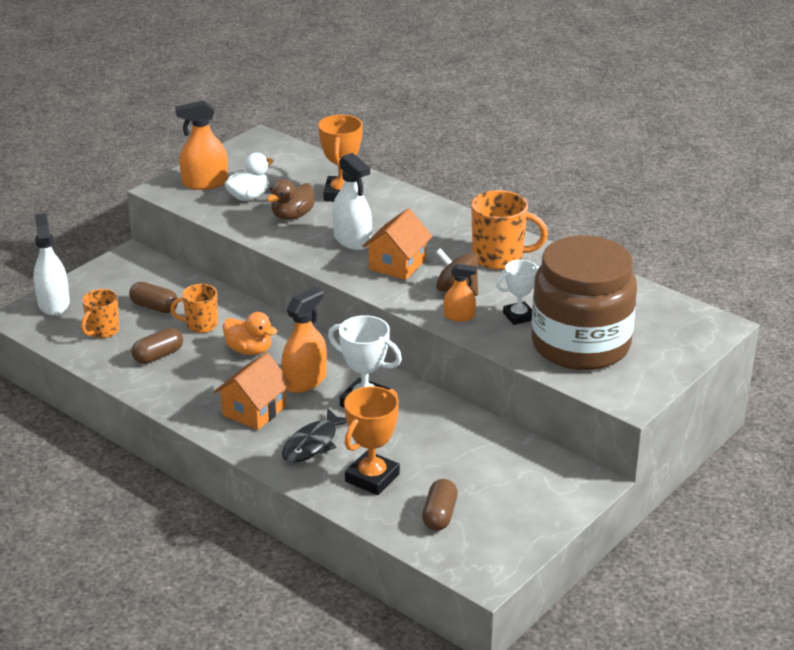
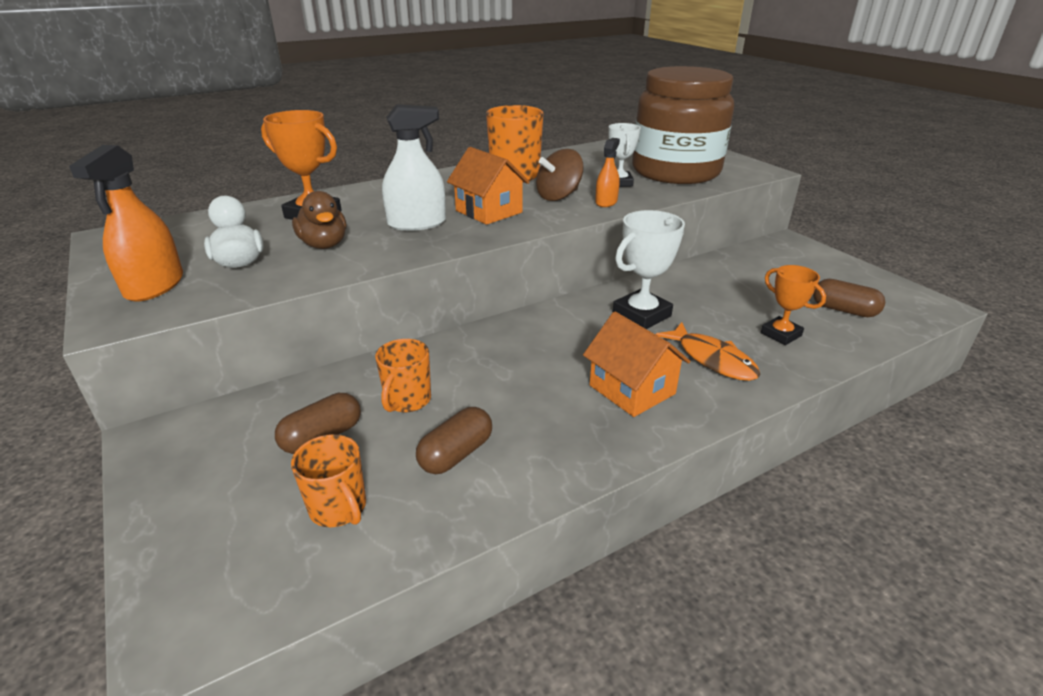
camera: 70 degrees left, 0 degrees up
white spray bottle [33,214,70,316] -> none
brown capsule [131,328,183,364] -> brown capsule turned 60 degrees clockwise [416,407,492,474]
orange duck [223,312,277,355] -> none
orange spray bottle [282,287,327,393] -> none
black fish [282,409,347,463] -> orange fish [655,322,761,381]
orange trophy [344,386,400,495] -> orange trophy [761,265,826,345], size x0.65

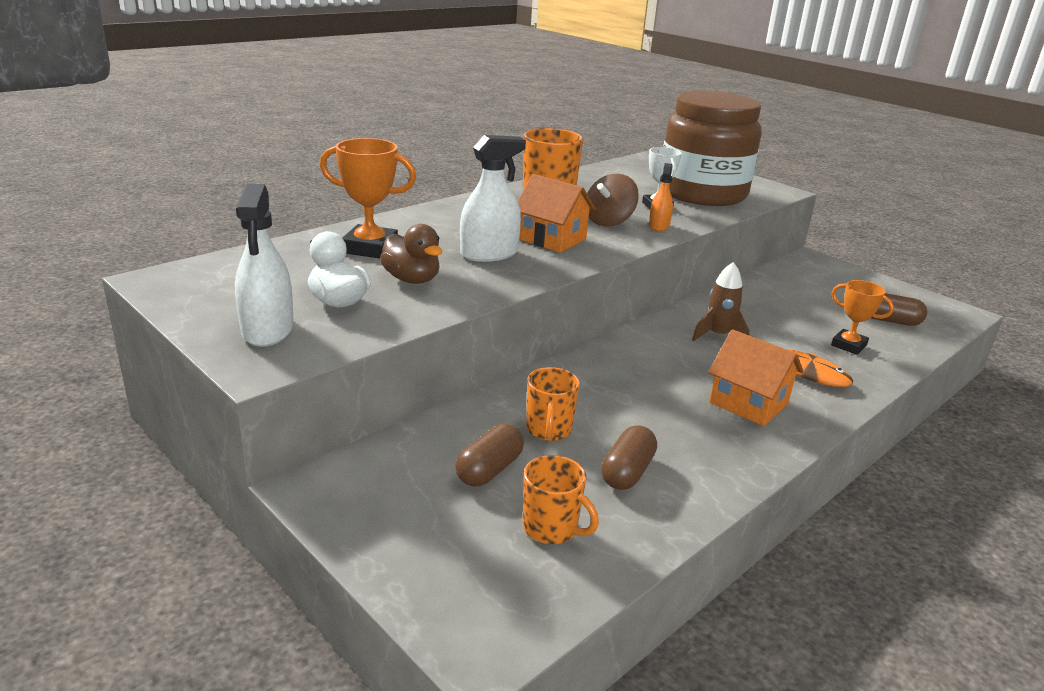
camera: 15 degrees left, 5 degrees down
orange spray bottle [69,145,183,302] -> white spray bottle [235,184,294,347]
white trophy [613,210,685,329] -> brown rocket [692,262,750,341]

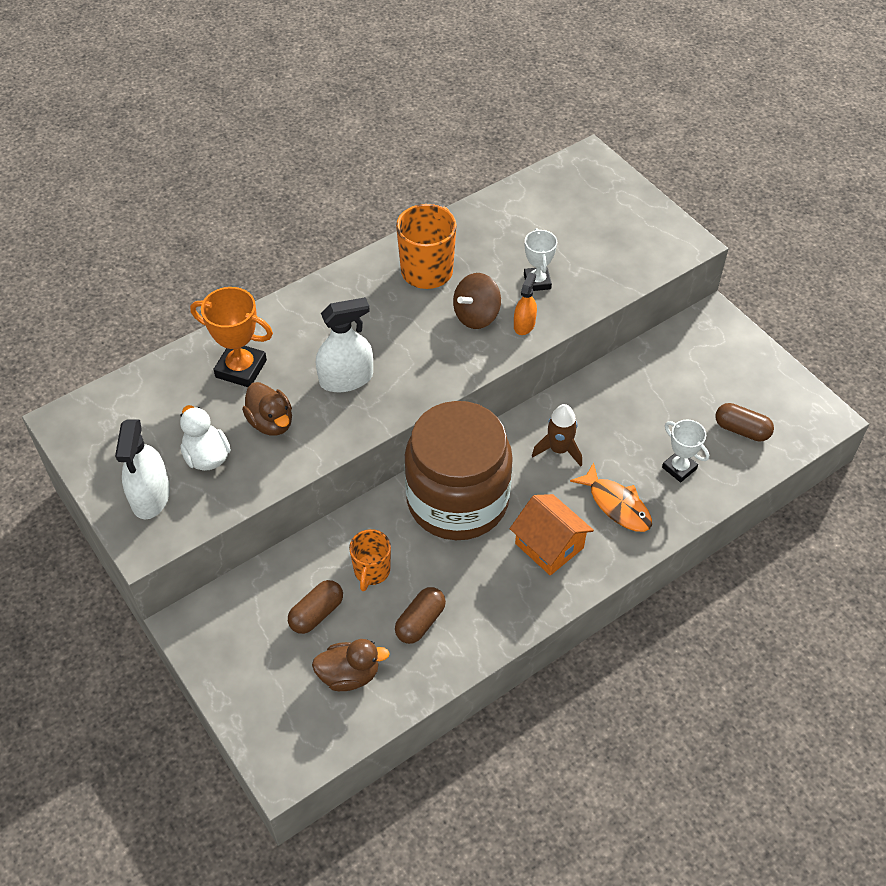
camera: 10 degrees right, 25 degrees up
orange house [518,174,596,253] -> none
orange mug [523,455,599,544] -> brown duck [312,639,390,691]
brown jar [663,91,762,206] -> brown jar moved to [404,401,513,540]
orange trophy [831,280,894,355] -> white trophy [662,420,709,482]

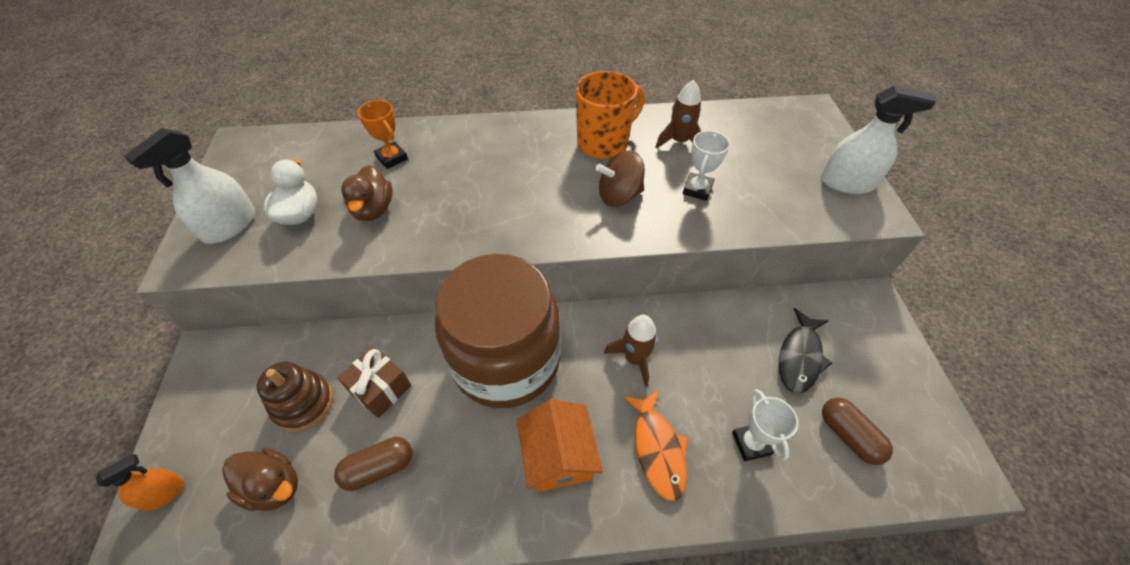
camera: 30 degrees right, 0 degrees up
orange trophy [190,287,273,387] -> orange trophy [358,100,408,169], size x0.65
brown capsule [288,580,343,634] -> brown stacking toy [257,362,333,432]
white spray bottle [316,297,373,392] -> white spray bottle moved to [821,86,936,194]
orange mug [349,529,391,591] -> brown gift [337,346,411,418]
orange spray bottle [514,272,537,335] -> orange spray bottle moved to [96,454,185,511]
none -> brown rocket [655,80,701,149]
none -> black fish [779,308,832,394]

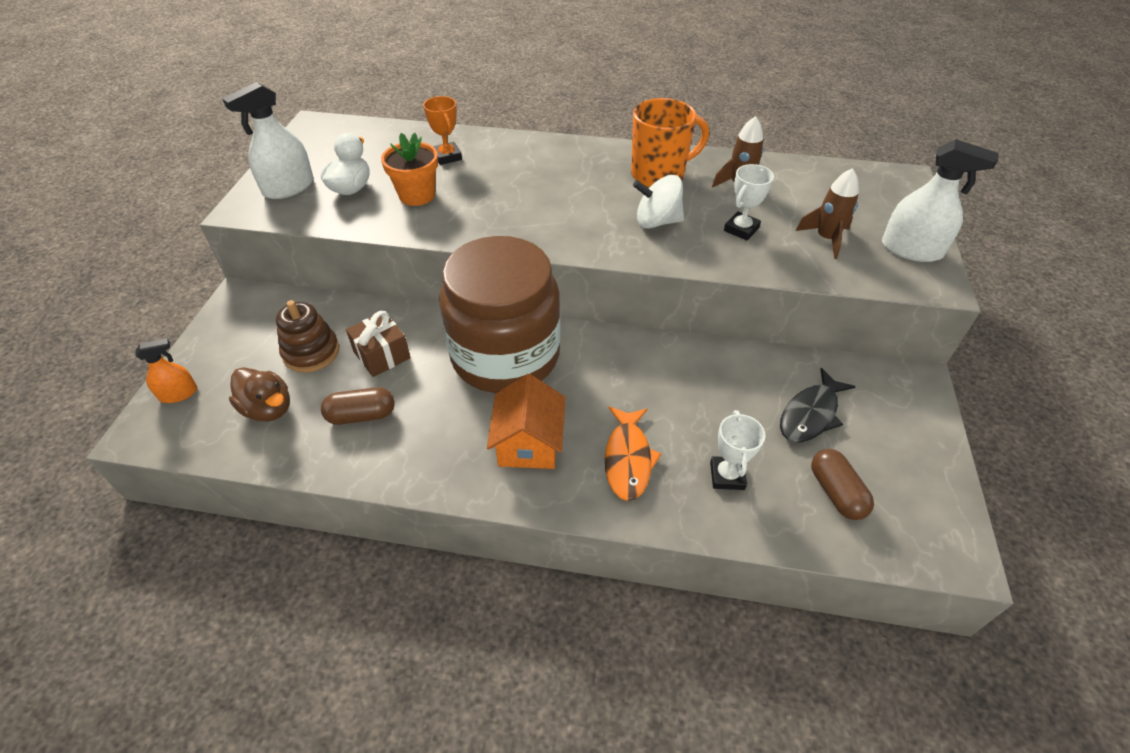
camera: 15 degrees right, 5 degrees down
brown duck [341,165,393,221] -> orange flower pot [381,133,438,206]
brown spinning top [596,150,645,207] -> white spinning top [633,175,684,229]
brown rocket [604,315,657,387] -> brown rocket moved to [796,168,859,259]

